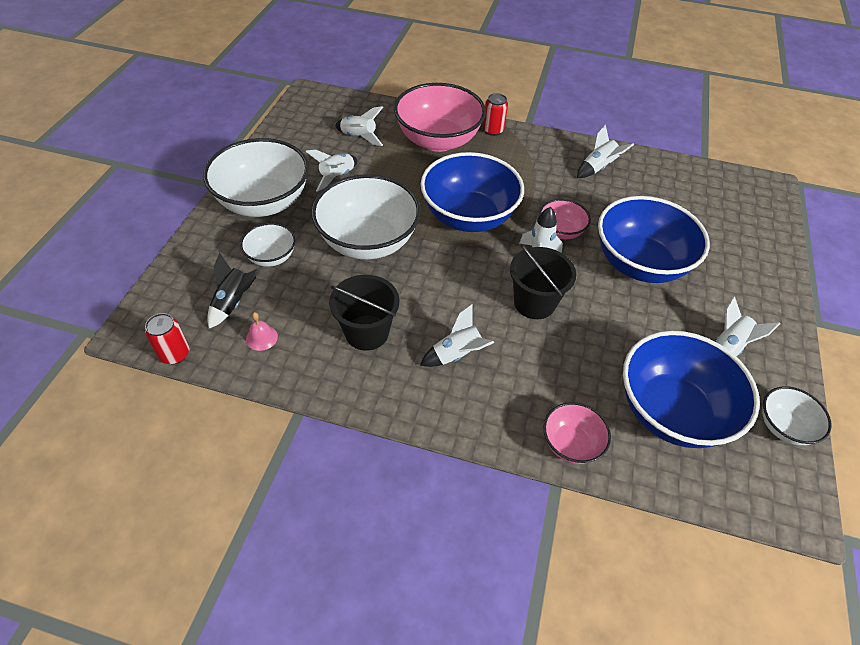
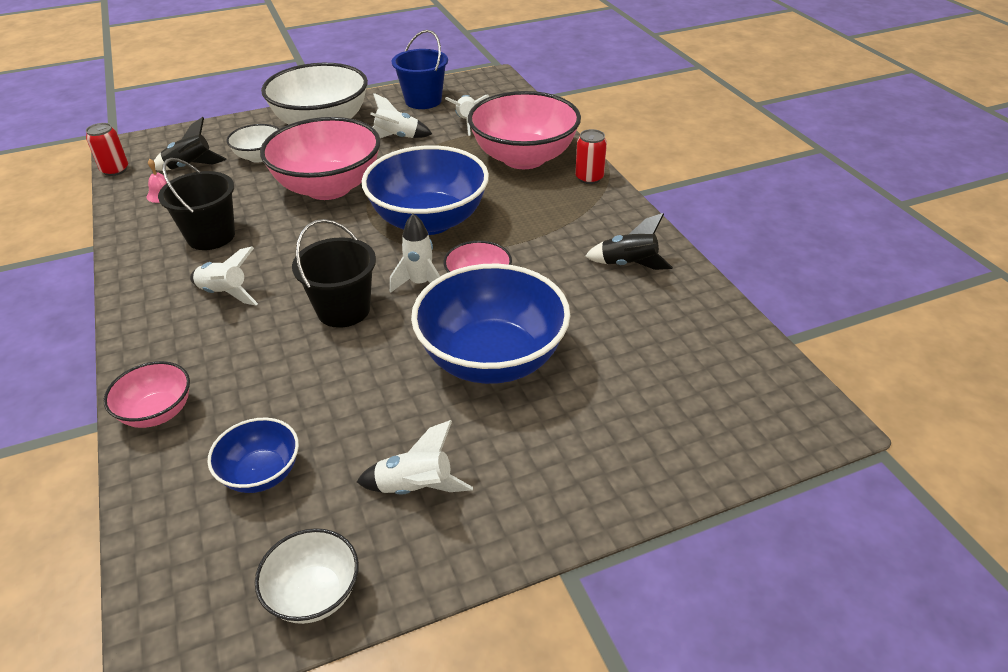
camera: 55 degrees right, 10 degrees down
white bowl [311,174,421,259] -> pink bowl [260,117,381,200]
white rocket [577,124,634,178] -> black rocket [585,213,673,270]
blue bowl [623,331,760,448] -> blue bowl [207,418,299,493], size x0.50
none -> blue bucket [392,30,448,109]

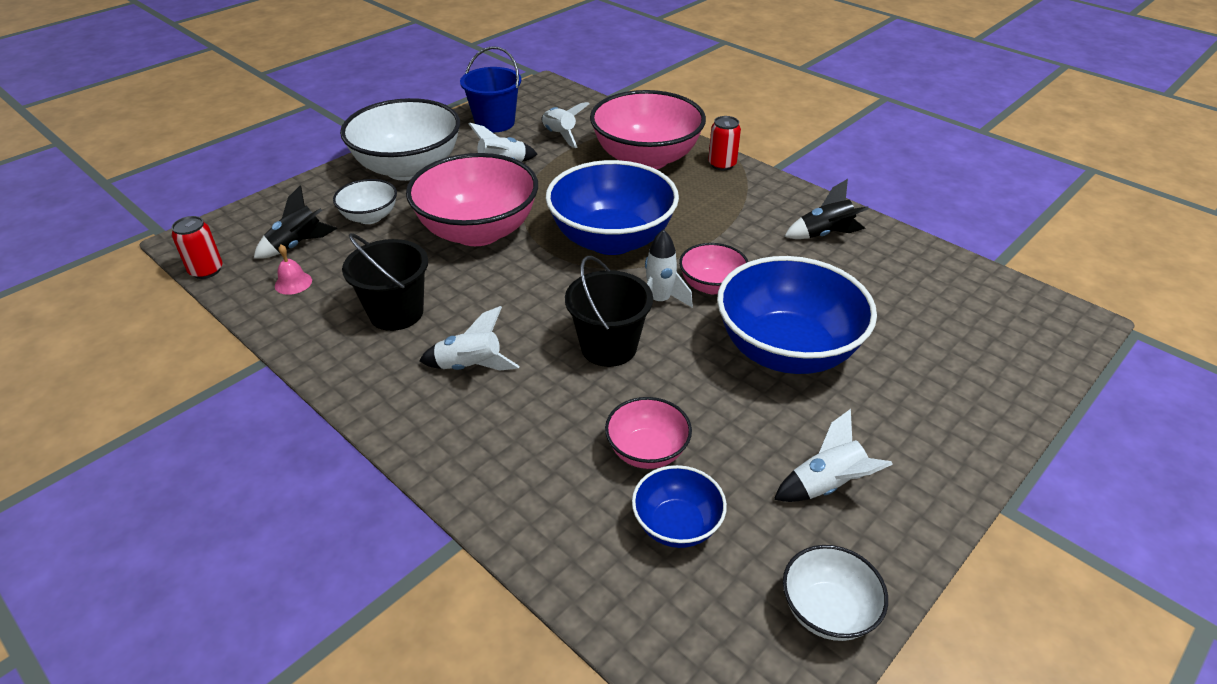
camera: 25 degrees left, 0 degrees up
pink bowl [103,361,190,428] -> pink bowl moved to [605,397,692,469]

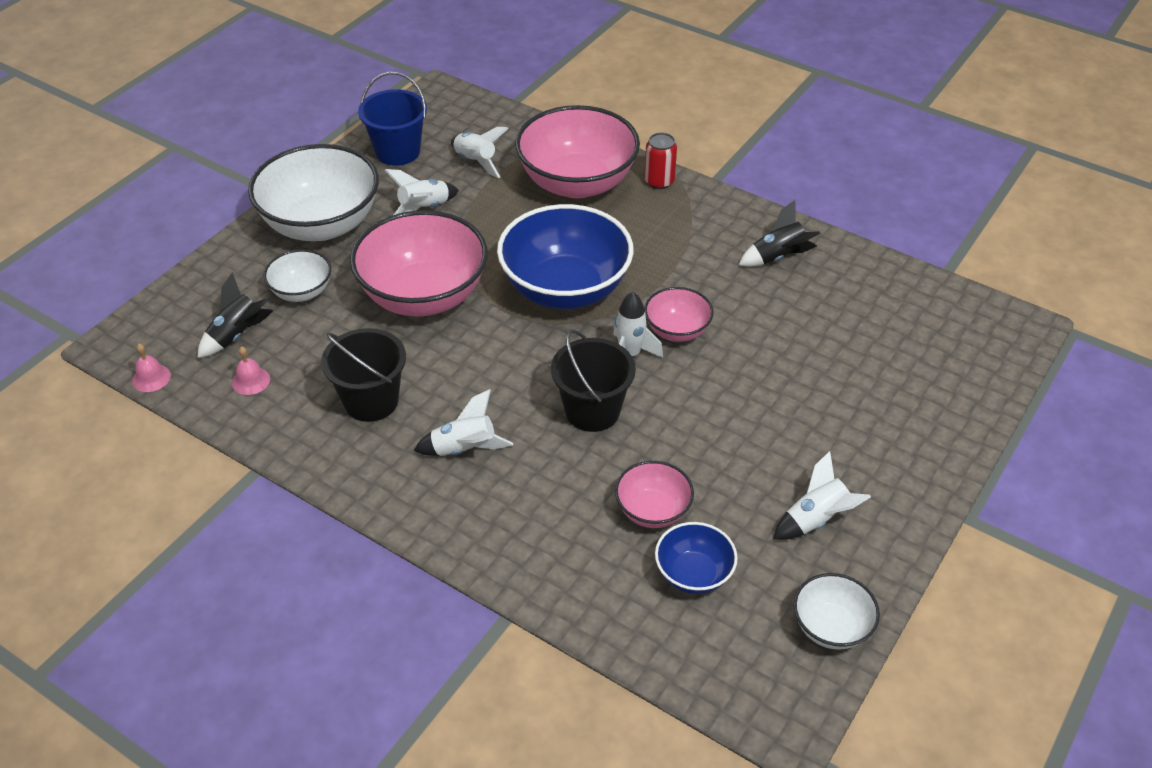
camera: 10 degrees left, 5 degrees up
red can [172,216,222,279] -> pink bell [132,344,171,392]
blue bowl [717,256,877,374] -> none

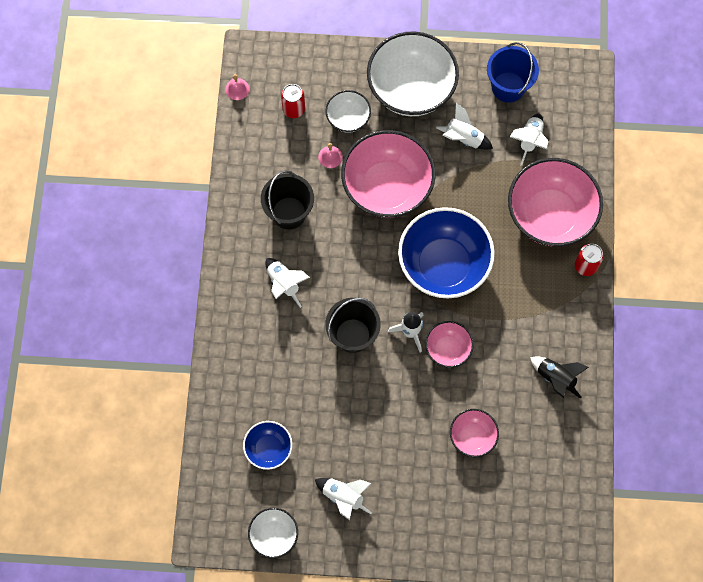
camera: 60 degrees right, 25 degrees up
black rocket [197,273,273,358] -> red can [281,84,305,118]
pink bell [232,346,270,395] -> pink bell moved to [318,143,343,168]
pink bowl [615,461,694,528] -> pink bowl moved to [450,409,499,457]

